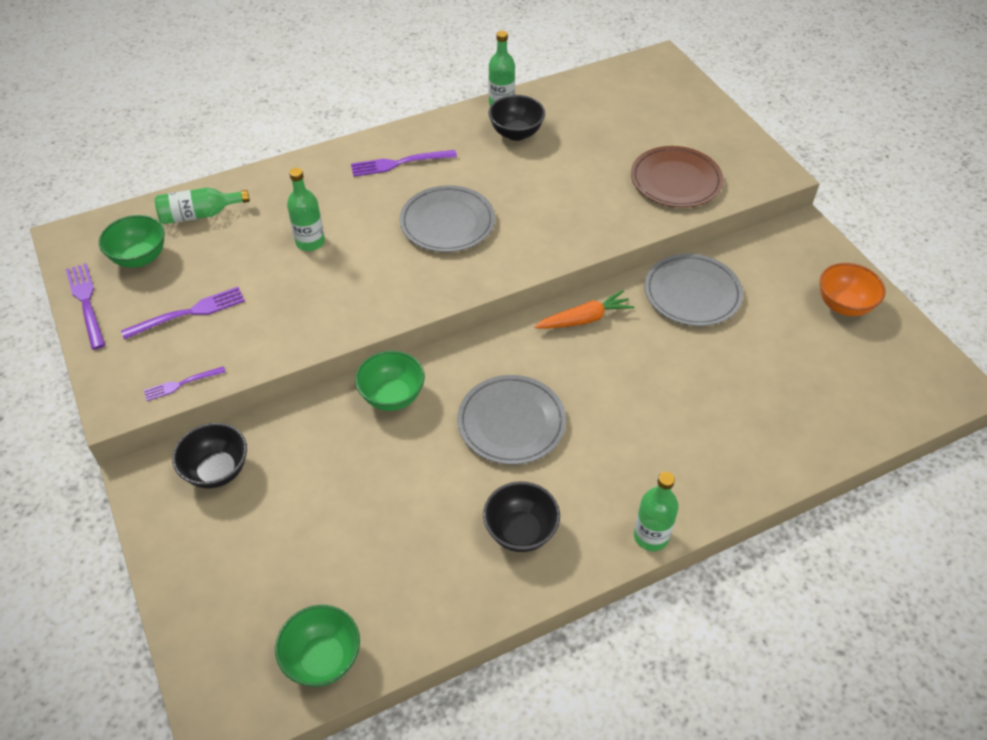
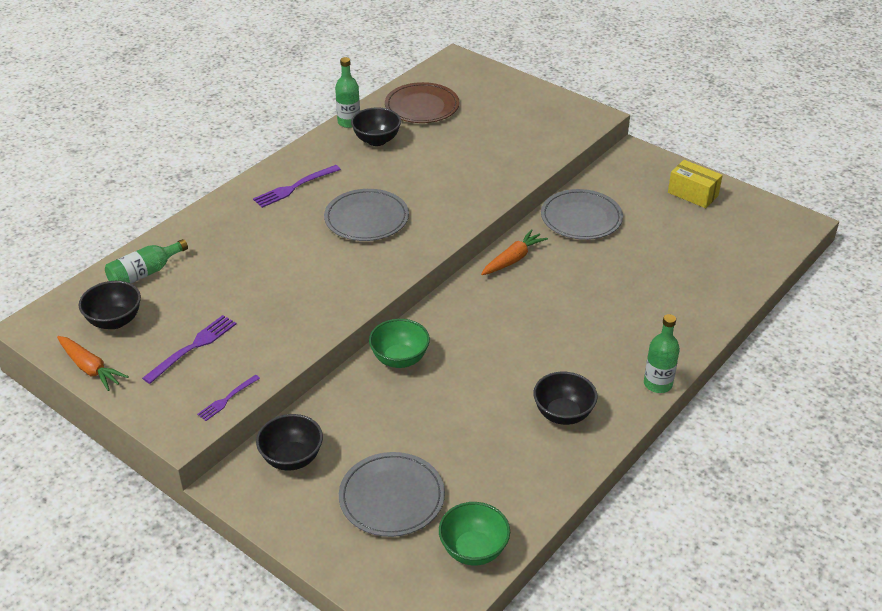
camera: 25 degrees left, 10 degrees down
purple fork [66,263,105,350] -> orange carrot [57,336,129,391]
green bowl [99,215,165,268] -> black bowl [79,281,141,329]
green bottle [287,168,325,251] -> none
grey plate [457,375,566,465] -> grey plate moved to [339,452,445,537]
brown plate [631,146,724,208] -> brown plate moved to [385,82,459,123]
orange bowl [820,263,886,316] -> yellow box [668,160,723,208]

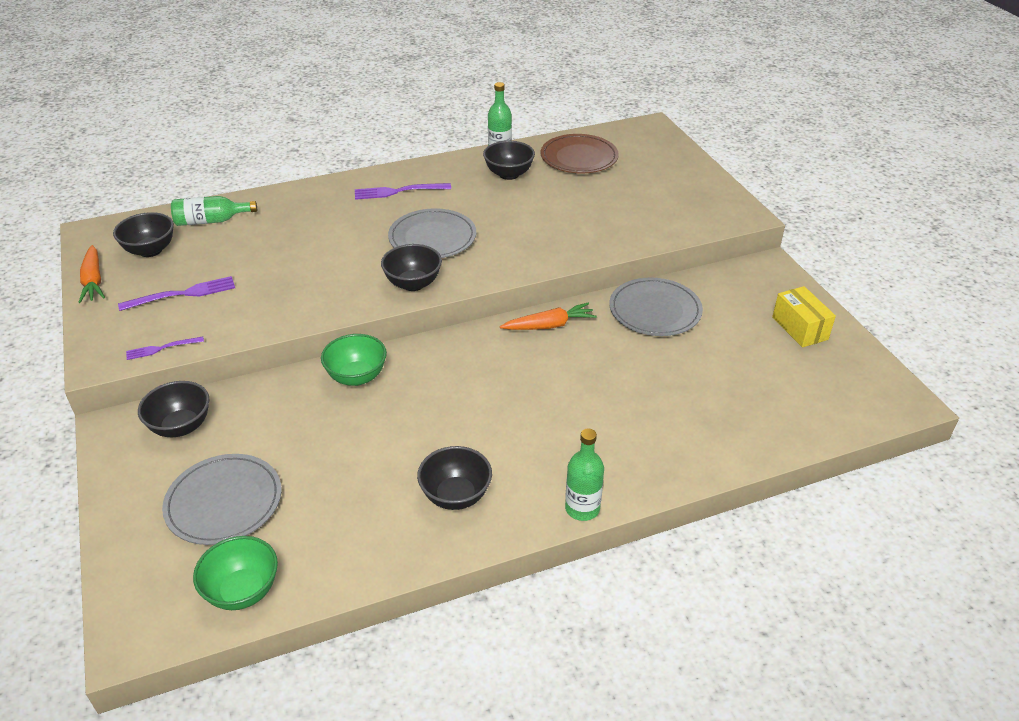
camera: 30 degrees right, 0 degrees up
none -> black bowl [381,244,442,291]

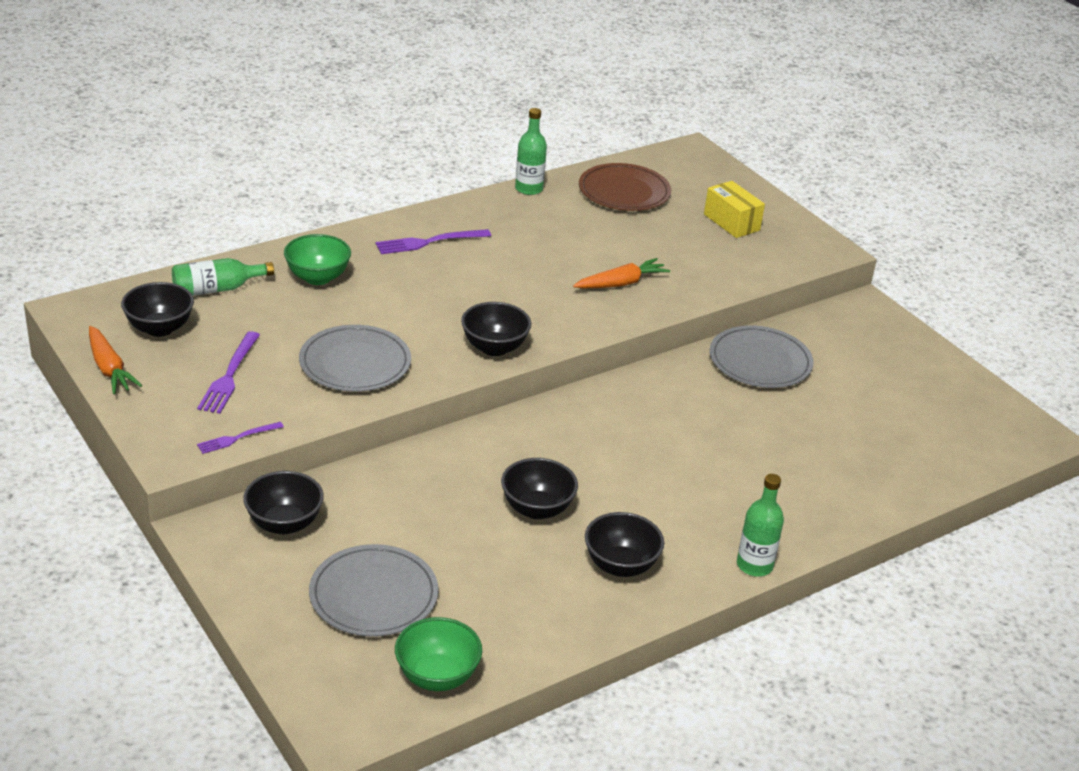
camera: 15 degrees left, 5 degrees down
purple fork [118,276,235,311] -> purple fork turned 135 degrees clockwise [197,331,260,414]
green bowl [321,334,387,386] -> green bowl moved to [284,234,351,285]
grey plate [388,208,476,258] -> grey plate moved to [299,325,411,392]
black bowl [483,141,535,180] -> black bowl moved to [501,458,578,519]
orange carrot [500,303,597,330] -> orange carrot moved to [573,258,670,289]
yellow box [772,286,836,348] -> yellow box moved to [704,181,765,238]

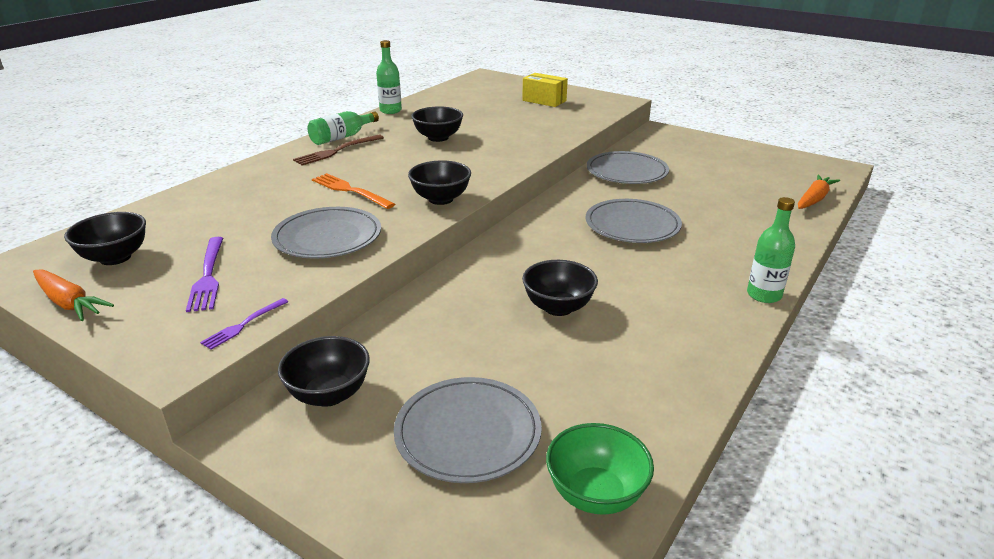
camera: 20 degrees left, 5 degrees down
green bottle [172,258,274,296] -> green bottle moved to [308,111,379,145]
green bowl [284,234,351,285] -> none
purple fork [376,229,491,254] -> brown fork [293,135,384,165]
orange carrot [573,258,670,289] -> orange carrot moved to [798,175,840,209]
brown plate [579,163,671,211] -> none
black bowl [585,512,664,577] -> black bowl moved to [411,106,463,142]
none -> orange fork [312,173,395,209]
none -> grey plate [586,199,682,243]

